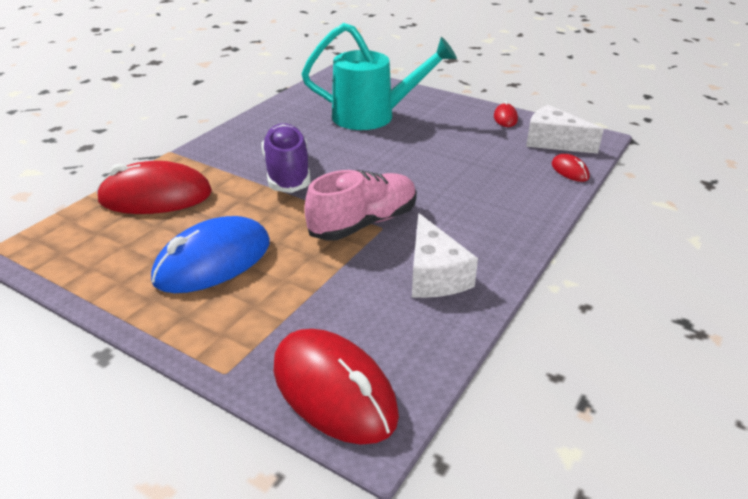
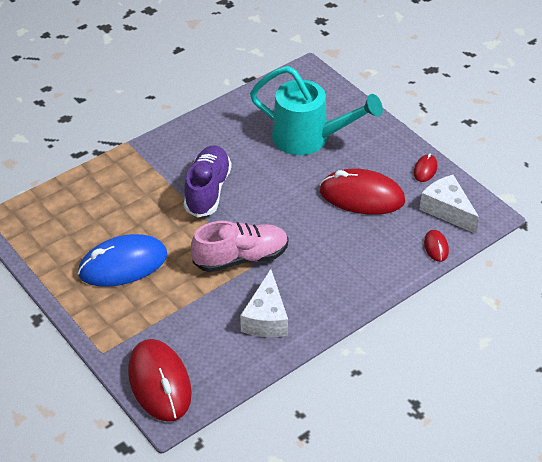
camera: 20 degrees right, 10 degrees up
red mouse [96,161,212,214] -> red mouse moved to [319,169,405,215]

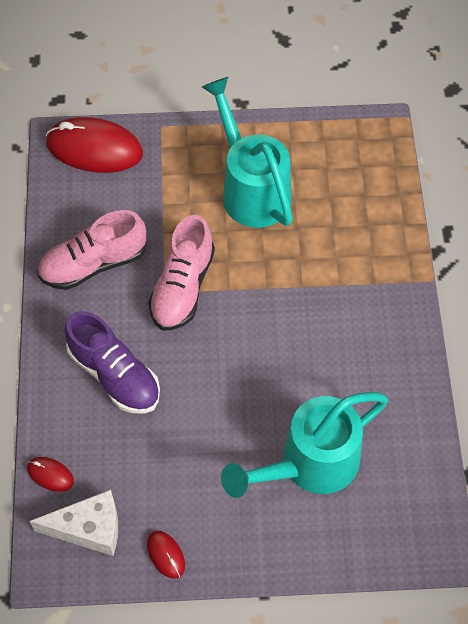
camera: 125 degrees right, 15 degrees up
blue mouse [78,234,167,287] -> turquoise watering can [202,77,293,228]
purple shoe [184,145,232,218] -> purple shoe moved to [64,311,160,414]
white cheese [240,269,288,337] -> pink shoe [37,210,147,290]
red mouse [319,169,405,215] -> none

